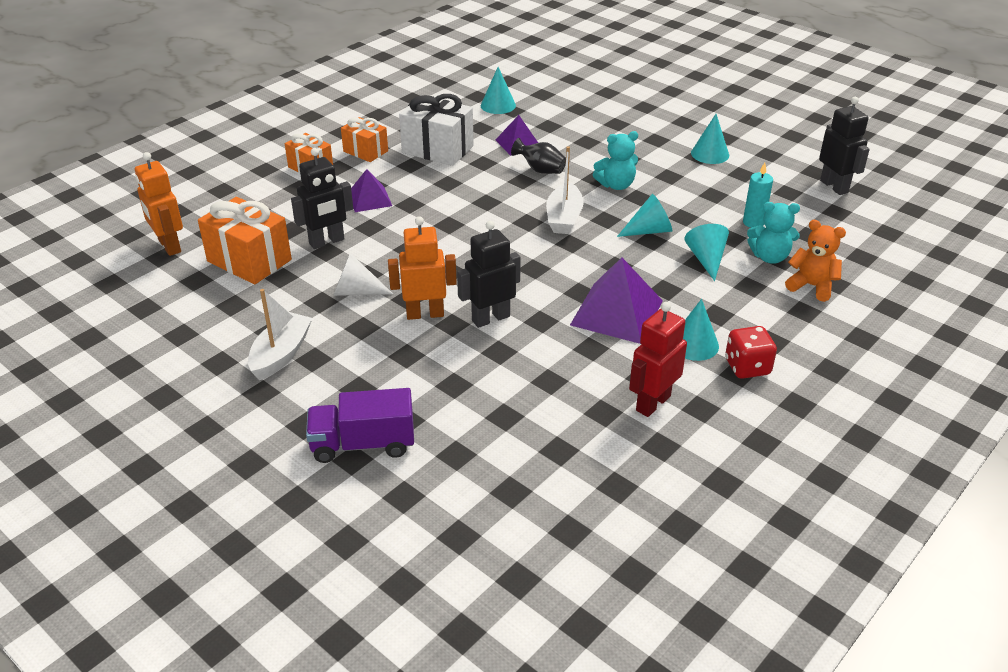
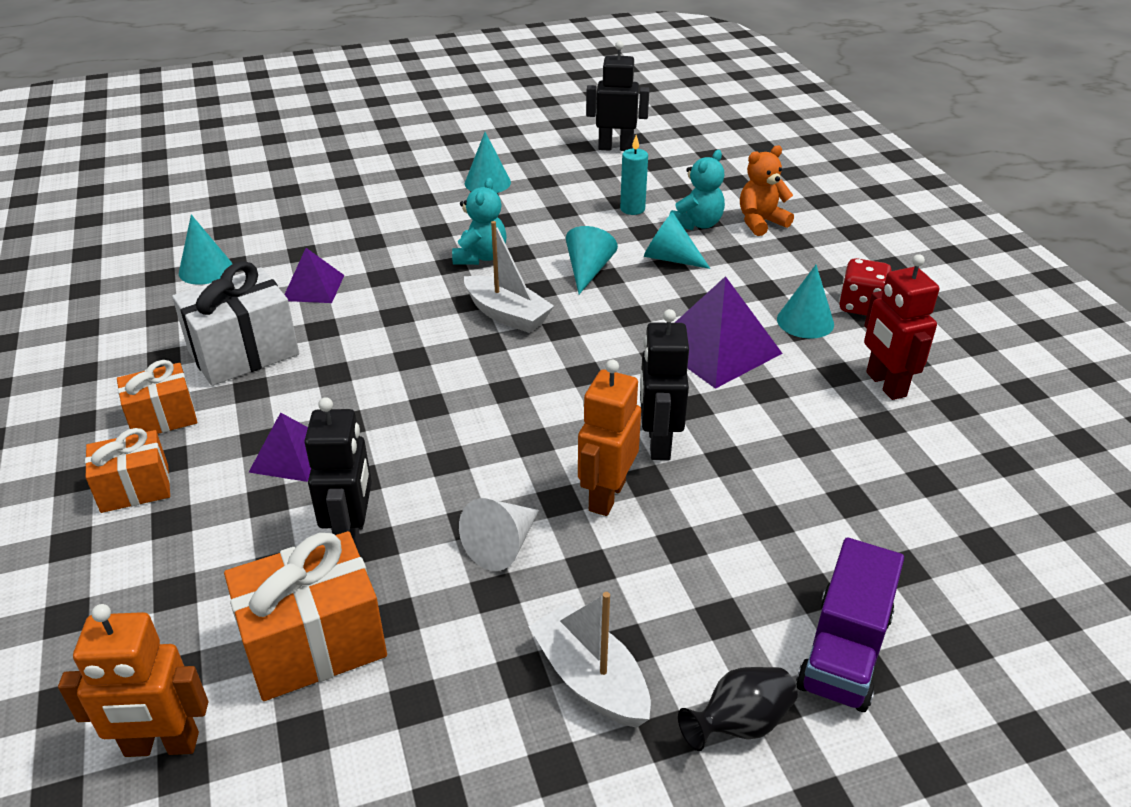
camera: 60 degrees left, 0 degrees up
black vase [511,138,566,174] -> black vase moved to [678,667,798,751]

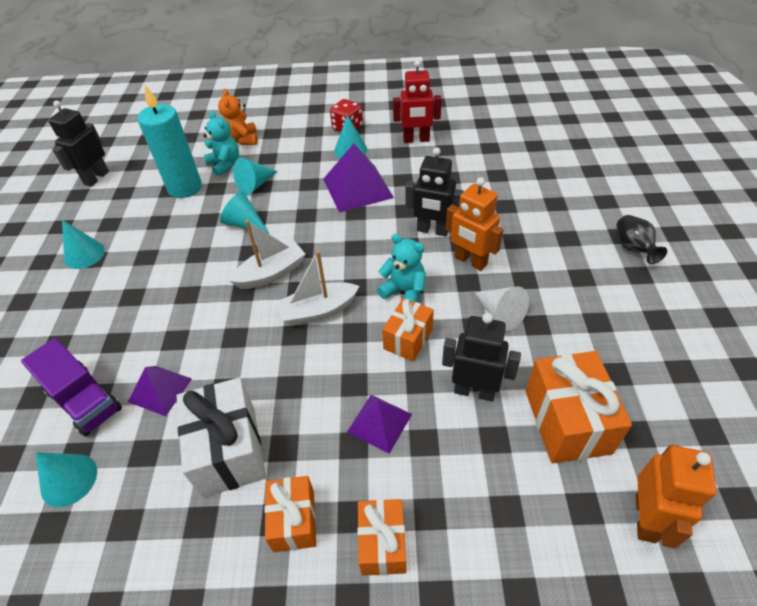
camera: 70 degrees left, 10 degrees up
turquoise teddy bear [452,178,507,265] -> turquoise teddy bear moved to [377,234,426,302]
white boat [529,592,651,728] -> white boat moved to [276,251,359,326]
turquoise candle [620,135,648,215] -> turquoise candle [137,85,202,198], size x1.88
purple truck [796,537,904,712] -> purple truck moved to [21,338,122,437]
none -> orange gift [382,298,434,361]

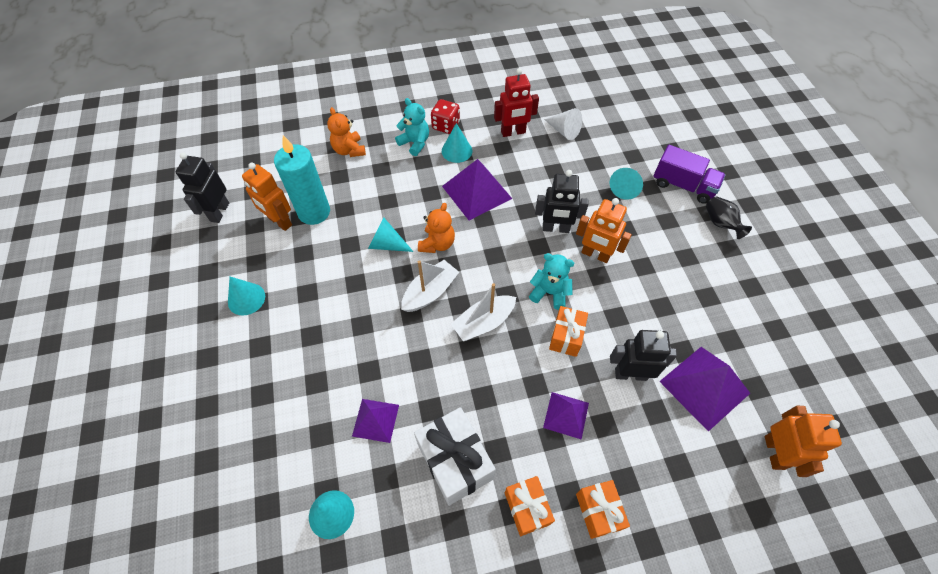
camera: 15 degrees left, 10 degrees up
purple truck [21,338,122,437] -> purple truck moved to [653,145,726,204]
turquoise teddy bear [203,111,239,176] -> turquoise teddy bear moved to [395,98,429,156]
turquoise cone [233,158,278,195] -> turquoise cone moved to [609,168,643,200]
white cone [475,286,529,331] -> white cone moved to [544,108,582,140]
orange gift [526,351,632,463] -> purple pyramid [659,347,750,432]
none -> orange robot [242,163,292,231]
none -> orange teddy bear [418,203,455,253]

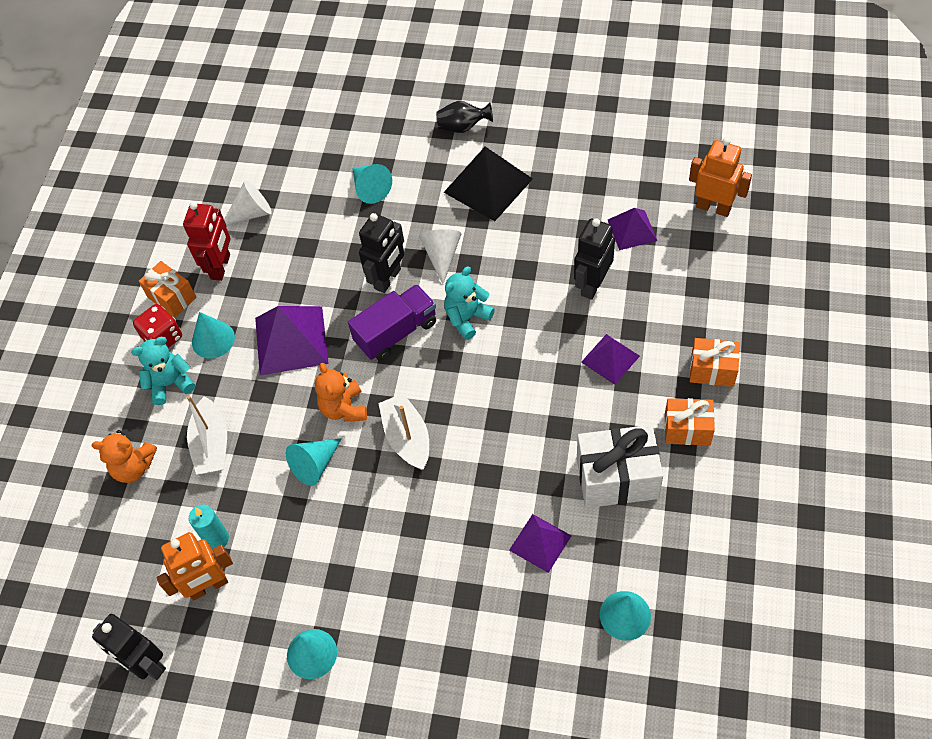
camera: 60 degrees left, 0 degrees up
turquoise candle [274,135,330,225] -> turquoise candle [189,505,229,549], size x0.53
orange teddy bear [418,203,455,253] -> orange teddy bear turned 150 degrees counterclockwise [315,363,367,422]
white boat [451,283,516,341] -> white boat moved to [187,395,227,475]
orange gift [549,306,588,357] -> orange gift moved to [139,261,197,318]
orange robot [576,198,632,263] -> white cone [419,229,461,284]
purple truck [653,145,726,204] -> purple truck moved to [348,284,436,361]
purple pyramid [659,347,750,432] -> purple pyramid [608,208,657,250], size x0.59
none -> black pyramid [444,147,533,221]

